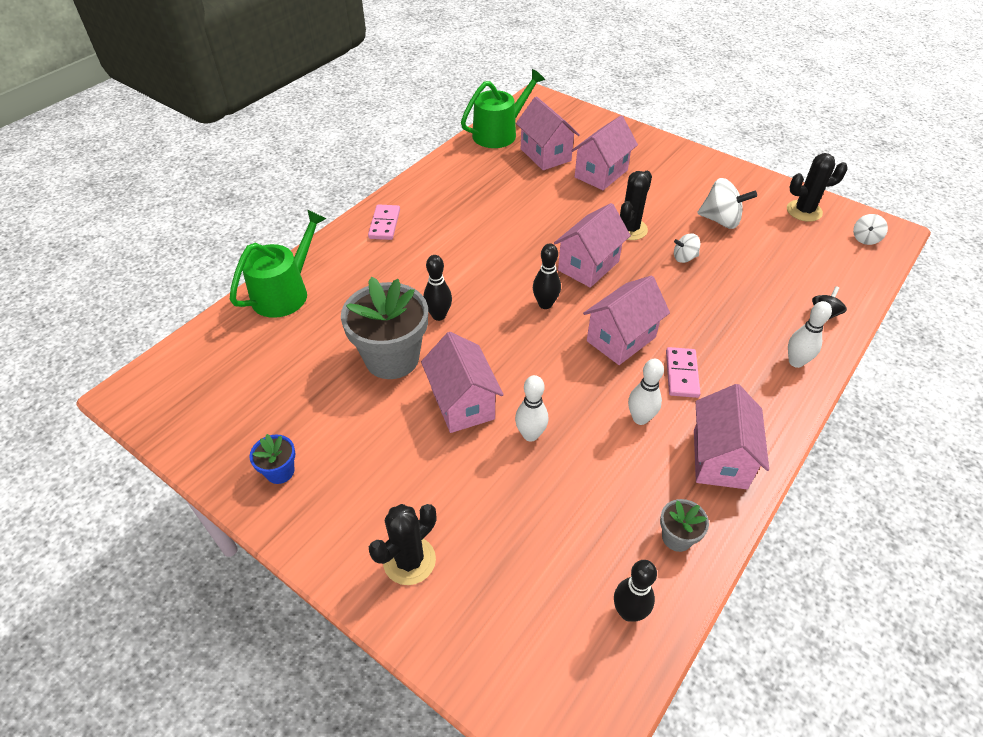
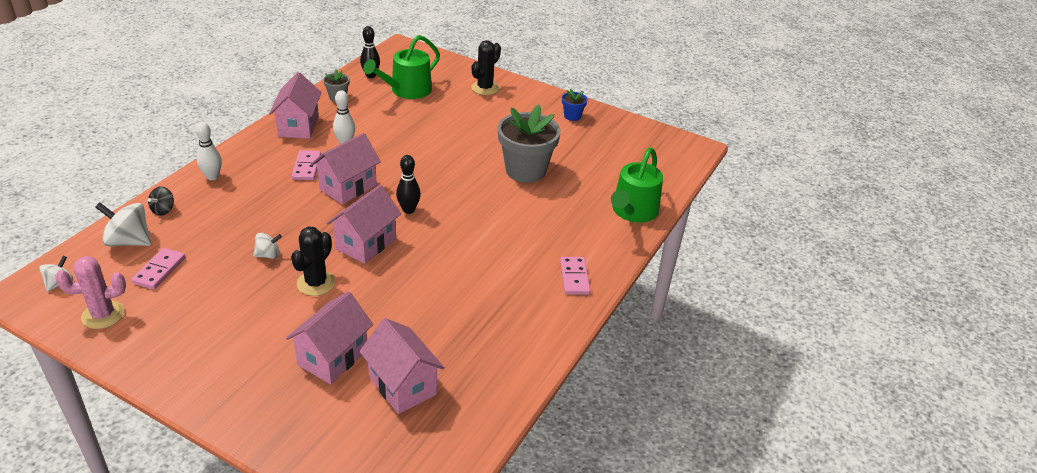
camera: 170 degrees right, 10 degrees down
pink house [421,332,503,433] -> none
black bowling pin [423,255,452,321] -> none
green watering can [461,69,545,148] -> green watering can moved to [363,35,440,99]
white bowling pin [515,375,548,441] -> none
white spinning top [697,178,757,229] -> white spinning top moved to [95,202,152,246]
black cactus [787,153,848,222] -> pink cactus [55,256,126,329]
none -> pink domino [131,248,185,289]

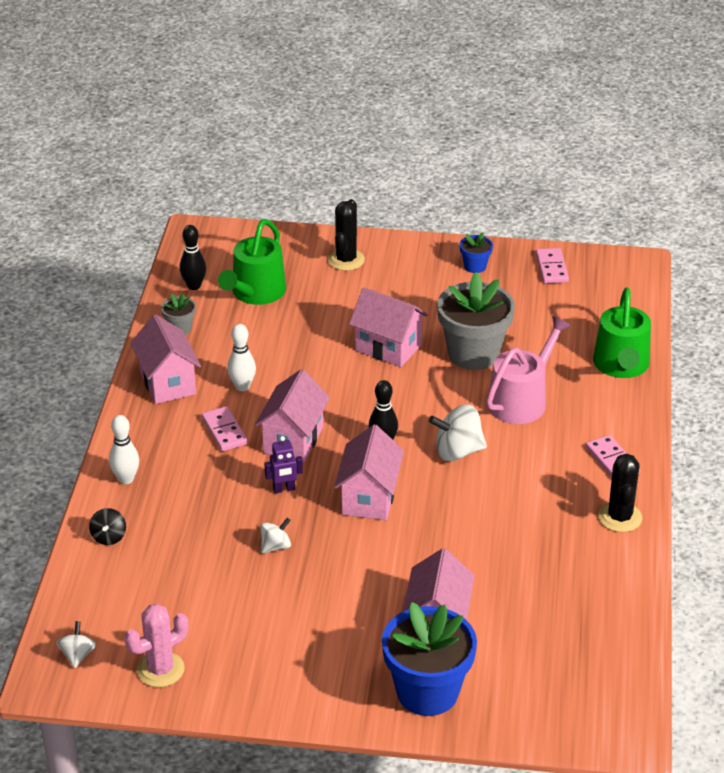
camera: 20 degrees left, 0 degrees up
white spinning top [95,202,152,246] -> white spinning top moved to [429,405,487,461]
pink domino [131,248,185,289] -> pink domino moved to [536,248,569,283]
black cactus [291,226,335,296] -> black cactus moved to [598,454,642,532]
pink house [359,318,445,414] -> pink house moved to [349,288,428,367]
none -> purple robot [264,436,303,493]
none -> blue flower pot [382,602,477,716]
none -> pink watering can [486,316,571,424]

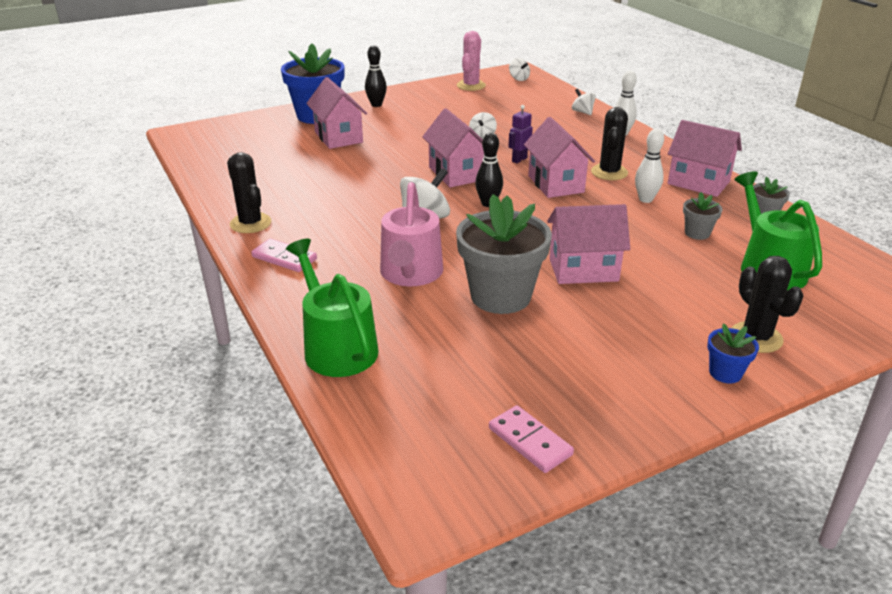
camera: 145 degrees right, 5 degrees down
black spinning top [89,508,126,545] -> white spinning top [572,89,596,115]
black bowling pin [180,225,206,290] -> black bowling pin moved to [365,45,387,107]
pink domino [202,406,248,451] -> black cactus [591,107,628,180]
blue flower pot [460,232,493,273] -> blue flower pot moved to [707,323,759,384]
none -> grey flower pot [683,192,722,240]

